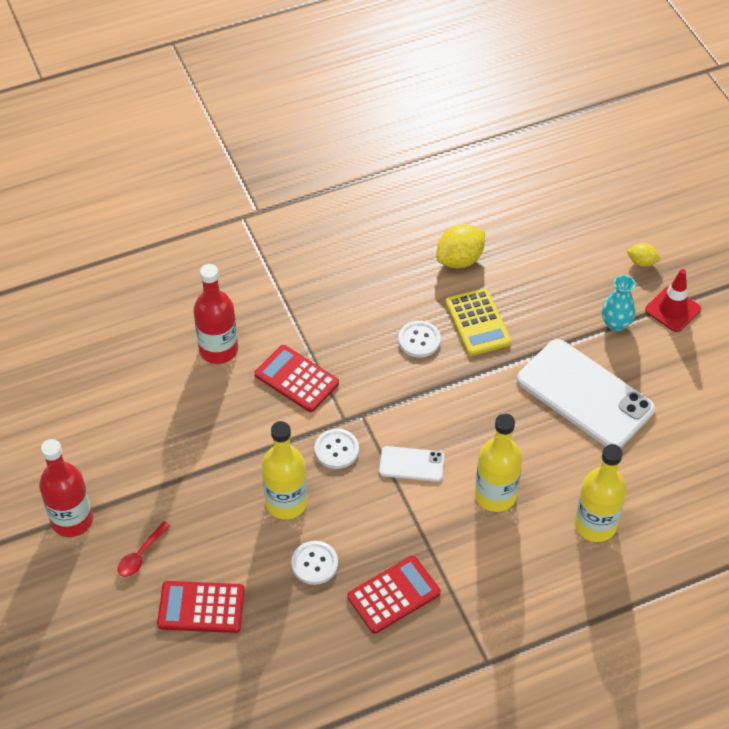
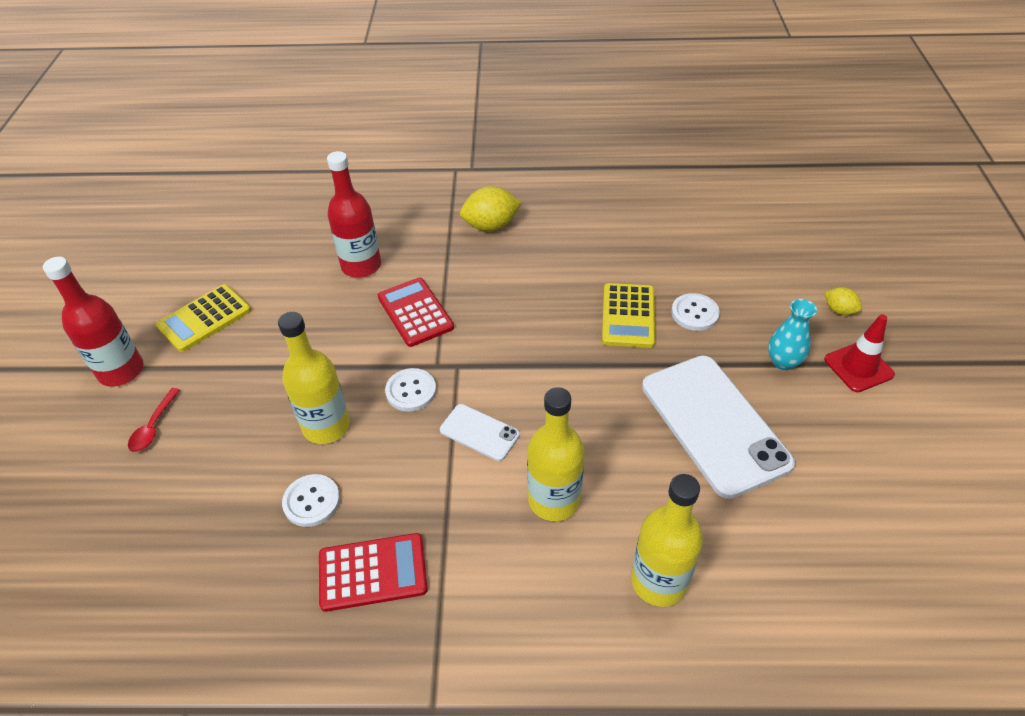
camera: 25 degrees right, 5 degrees down
red spoon [118,521,171,577] -> red spoon turned 45 degrees counterclockwise [128,388,180,452]
red calculator [157,581,245,633] -> none
white button [398,321,441,357] -> white button moved to [671,293,720,331]
yellow lemon [437,224,485,268] -> yellow lemon moved to [460,186,522,231]
none -> yellow calculator [156,284,251,352]

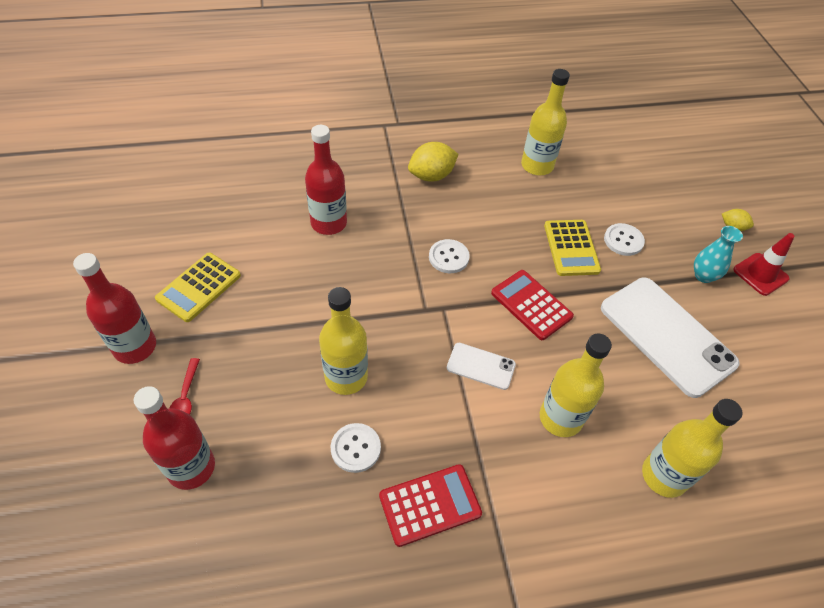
camera: 15 degrees left, 5 degrees up
red calculator [378,278,454,347] -> red calculator moved to [491,270,574,340]
white button [385,368,436,412] -> white button moved to [429,239,470,273]
none -> red bottle [134,386,215,490]
none -> yellow bottle [521,69,570,176]

